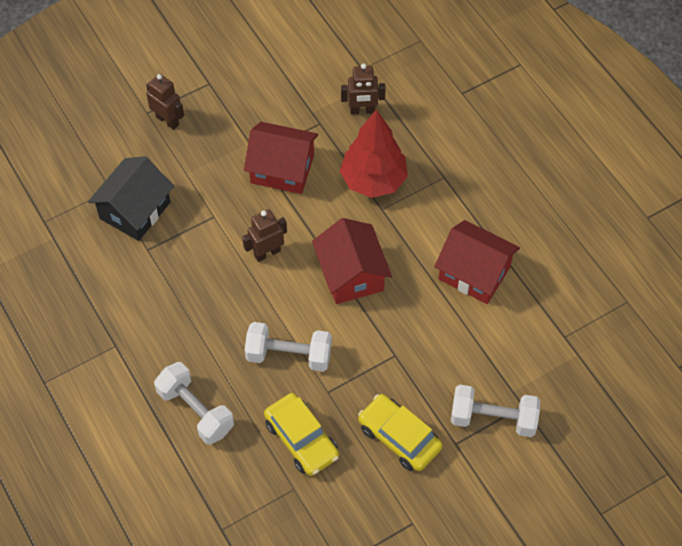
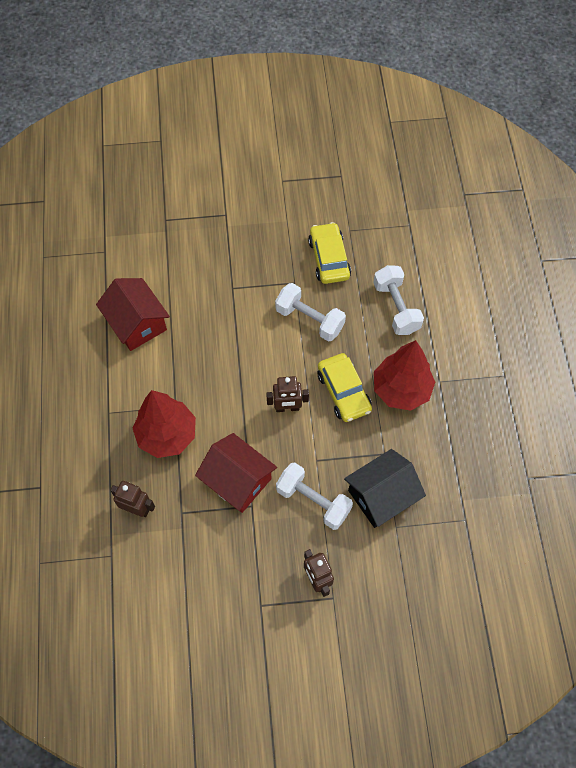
camera: 155 degrees left, 5 degrees up
red house [312,218,392,304] -> none
yellow car [358,394,443,471] -> yellow car moved to [318,353,372,422]
white dumbbell [451,385,540,437] -> white dumbbell moved to [276,463,353,530]
none -> red tree [374,340,435,411]

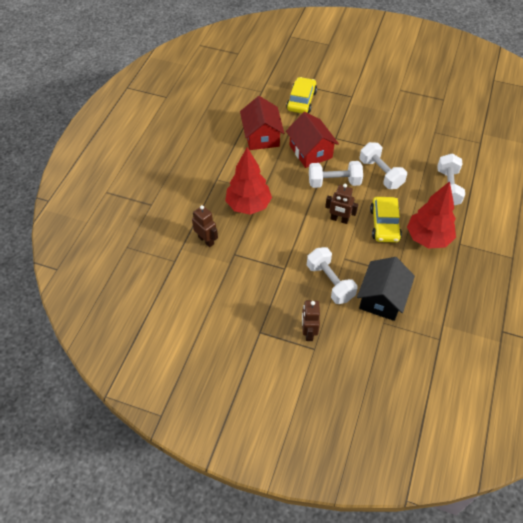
camera: 25 degrees right, 10 degrees down
red house [195,433,277,513] -> red house moved to [286,112,339,168]
yellow car [308,222,351,284] -> yellow car moved to [286,77,317,113]
black house [344,449,426,528] -> black house turned 60 degrees counterclockwise [357,257,415,321]
none -> white dumbbell [309,161,363,188]

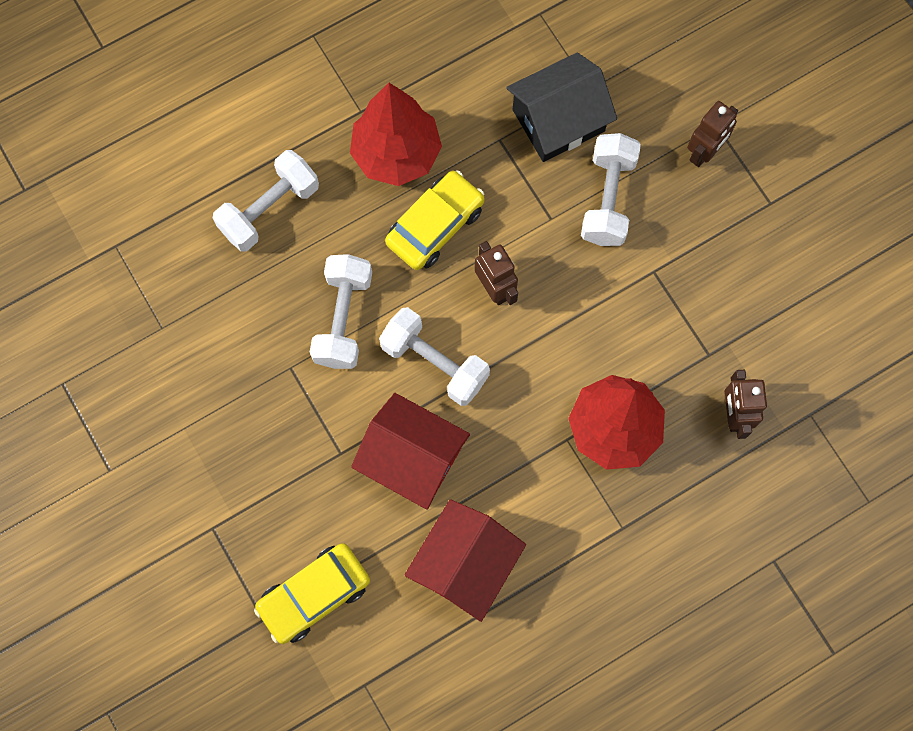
camera: 140 degrees left, 20 degrees up
red house [286,112,339,168] -> red house turned 75 degrees counterclockwise [351,393,470,510]

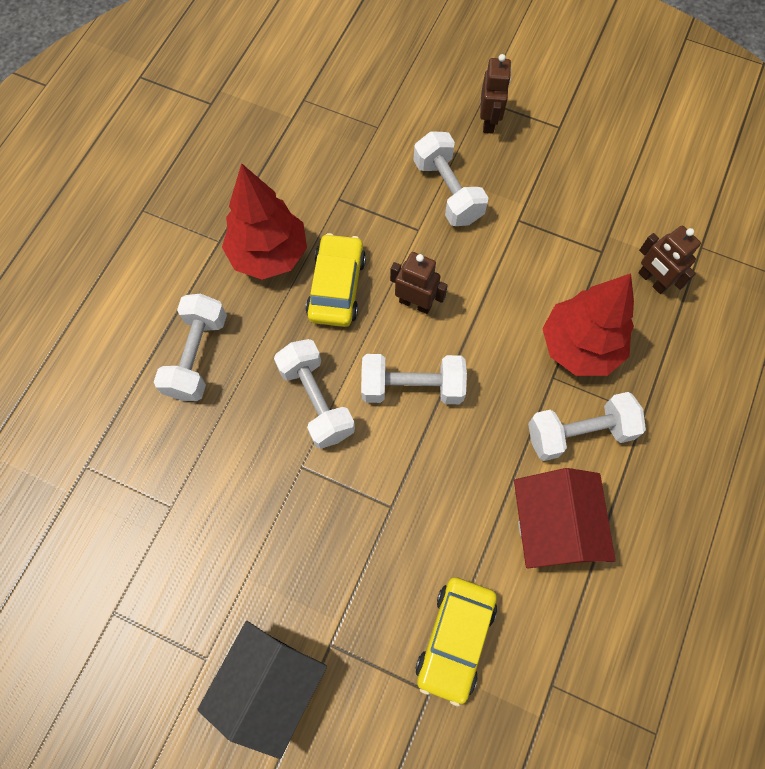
camera: 35 degrees left, 5 degrees down
red house [351,393,470,510] -> none
black house [506,52,617,162] -> black house moved to [197,621,327,759]
none -> white dumbbell [528,392,646,461]

